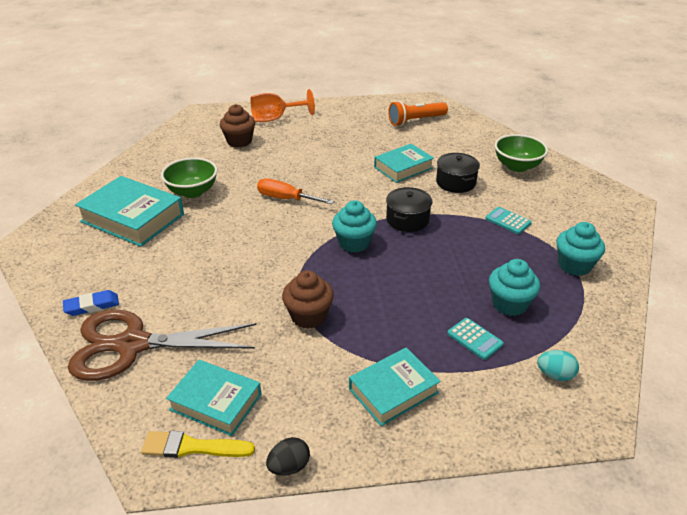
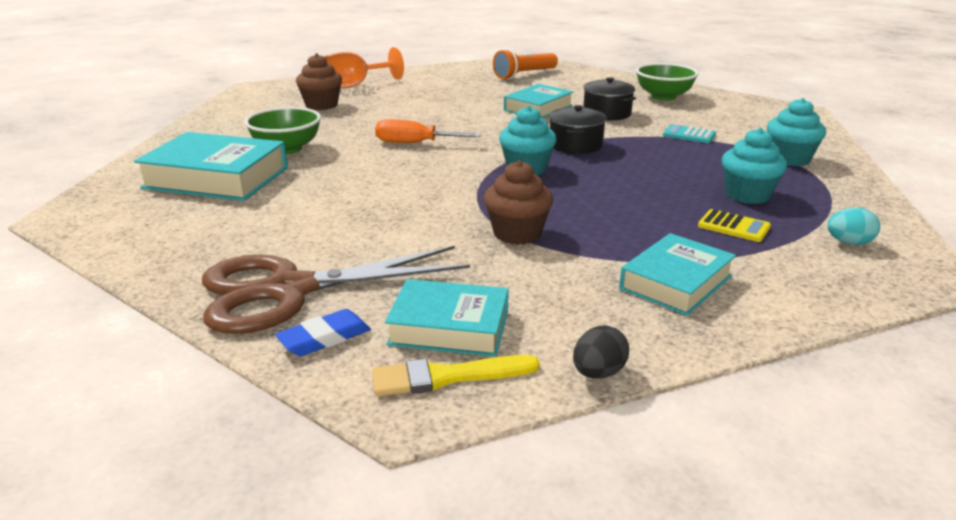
camera: 15 degrees left, 10 degrees down
blue eraser [63,290,119,316] -> blue eraser moved to [275,309,371,356]
turquoise calculator [447,318,504,360] -> yellow calculator [698,209,771,242]

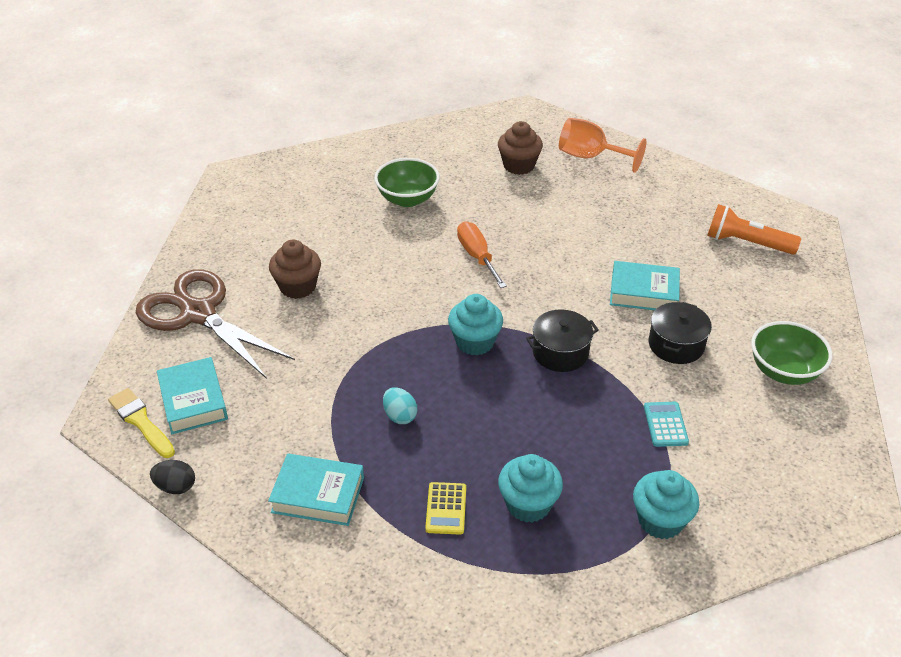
camera: 60 degrees right, 15 degrees up
turquoise book [134,132,288,201] -> none
blue eraser [275,309,371,356] -> none
brown cupcake [484,160,553,245] -> brown cupcake moved to [269,240,321,299]
turquoise egg [827,207,880,245] -> turquoise egg moved to [383,387,417,424]

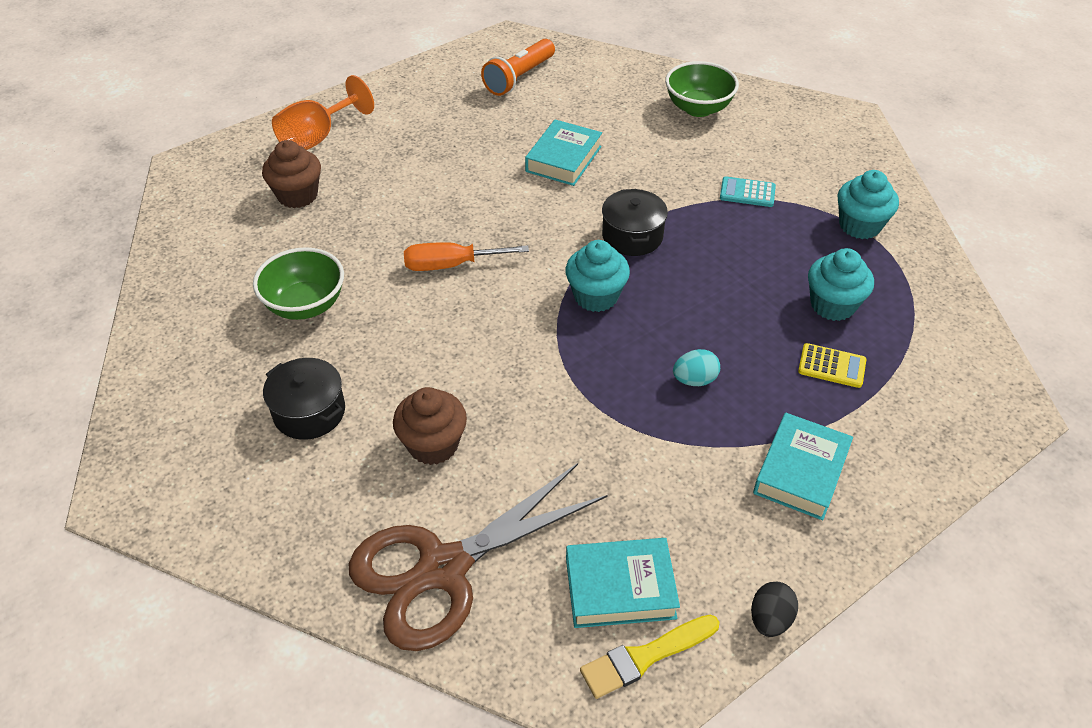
camera: 75 degrees left, 5 degrees up
black pot [649,302,712,364] -> black pot moved to [263,358,345,440]

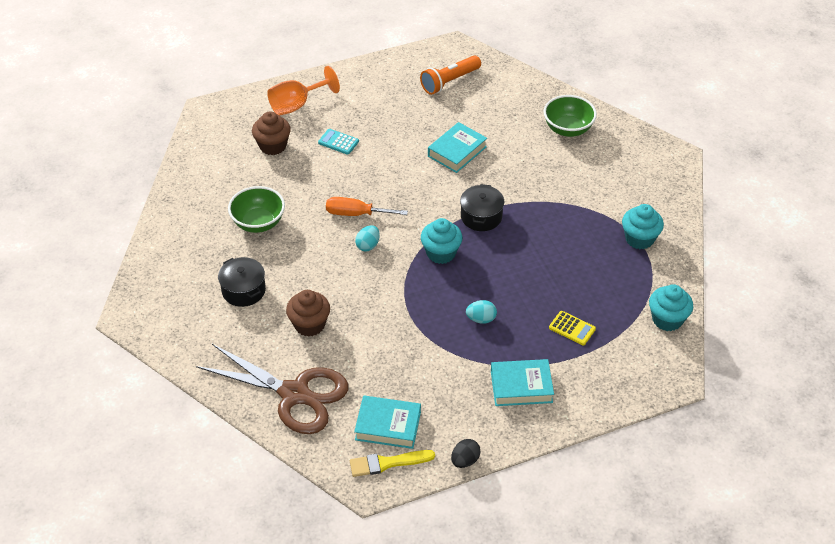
camera: 15 degrees right, 0 degrees up
brown scissors [349,463,608,651] -> brown scissors turned 135 degrees counterclockwise [196,344,349,434]
turquoise calculator [720,176,776,207] -> turquoise calculator moved to [318,129,359,155]
turquoise book [753,413,853,520] -> turquoise book turned 45 degrees clockwise [491,359,554,406]
turquoise cupcake [808,248,874,321] -> turquoise cupcake moved to [649,284,693,331]
none -> turquoise egg [355,225,380,251]

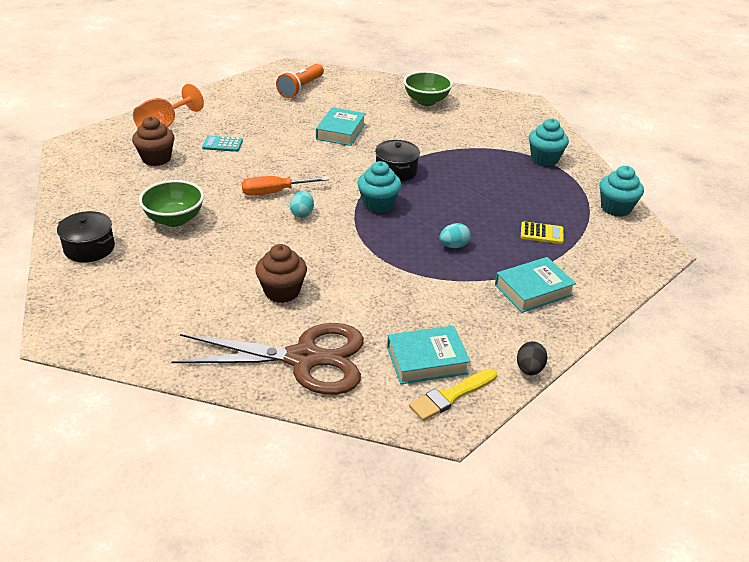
camera: 25 degrees left, 10 degrees down
black pot [218,257,266,307] -> black pot moved to [57,211,115,263]

